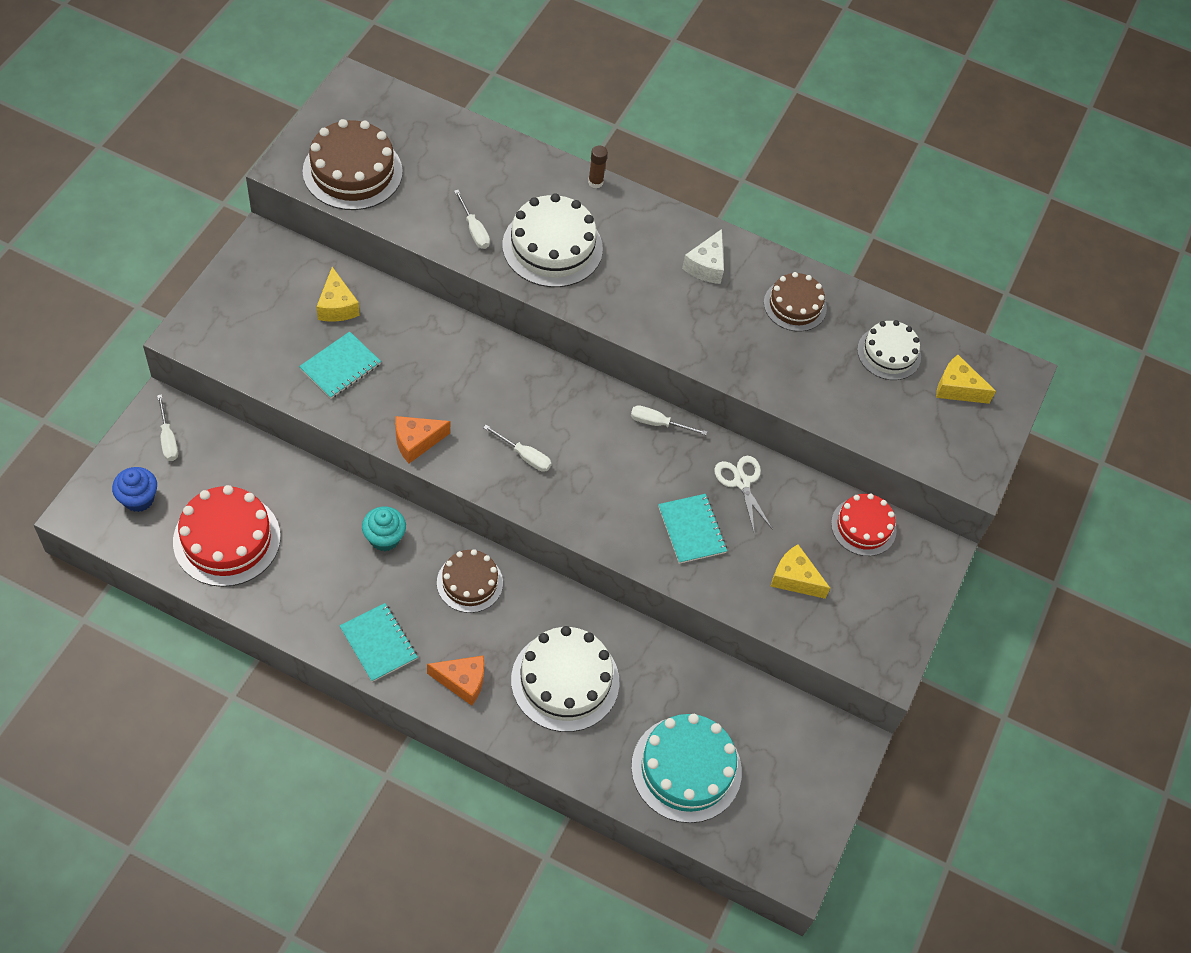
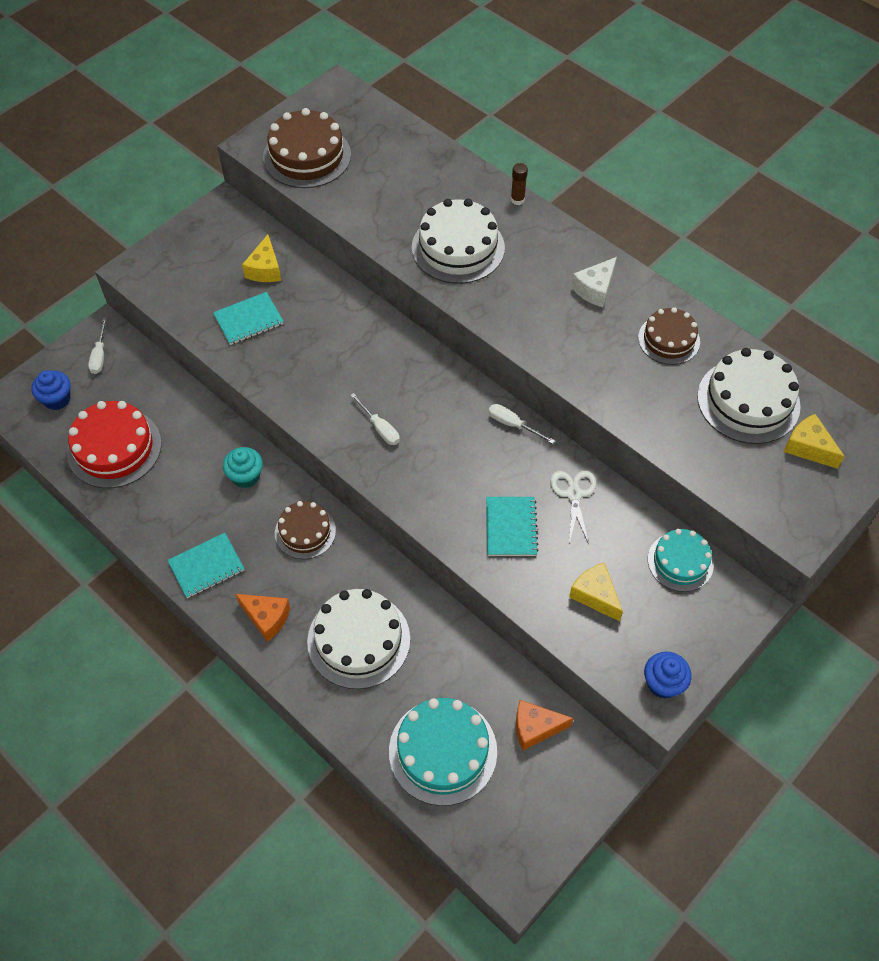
camera: 25 degrees right, 0 degrees up
turquoise notebook [339,603,418,682] -> turquoise notebook turned 75 degrees clockwise [167,533,245,598]
orange cheese [395,416,450,463] -> orange cheese moved to [516,700,574,750]
white screwdriver [454,190,490,249] -> none
red cake [831,493,897,556] -> turquoise cake [648,529,714,592]
white cake [857,320,921,380] -> white cake [697,348,801,444], size x1.59
none -> blue cupcake [644,651,692,699]

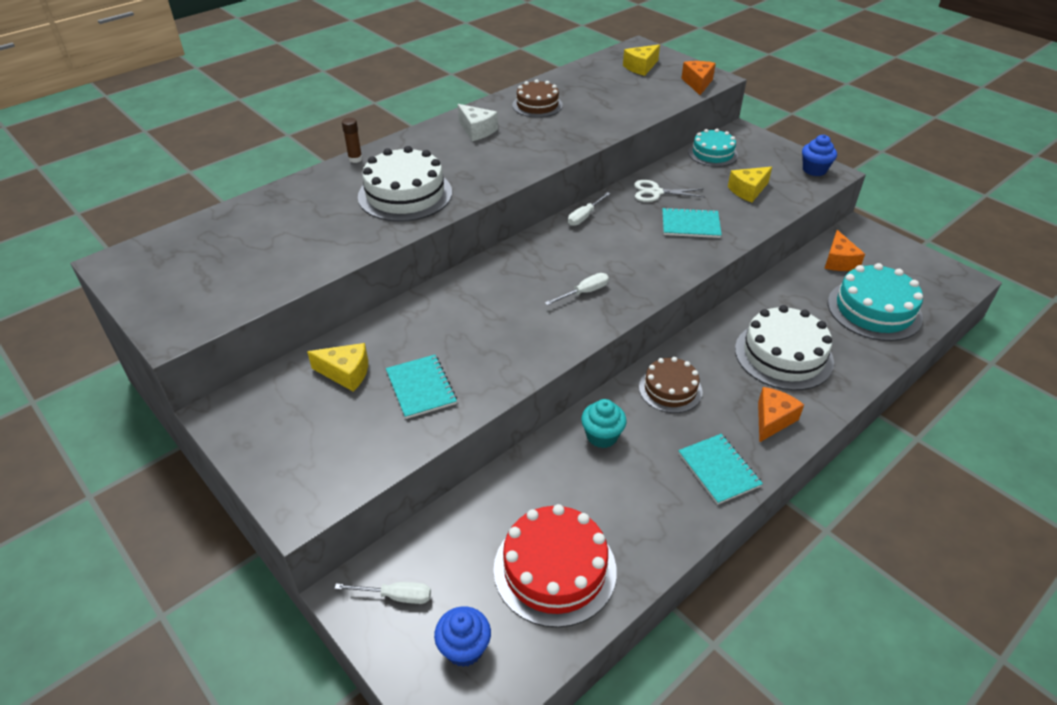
camera: 85 degrees left, 15 degrees down
brown cake [263,108,351,188] -> none
white cake [697,348,801,444] -> none
none -> orange cheese [681,61,716,95]

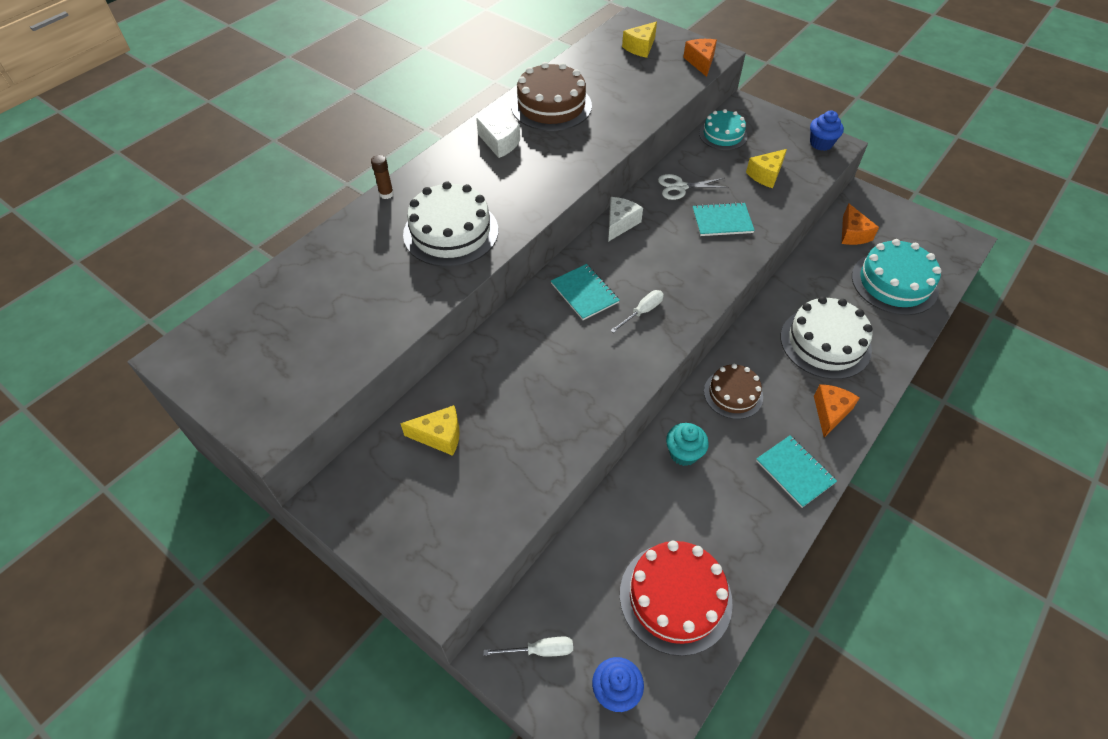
camera: 10 degrees left, 10 degrees up
turquoise notebook [386,355,457,419] -> turquoise notebook moved to [551,264,620,320]
brown cake [513,79,563,118] -> brown cake [511,62,592,131], size x1.59
white screwdriver [568,192,611,226] -> white cheese [608,197,643,242]

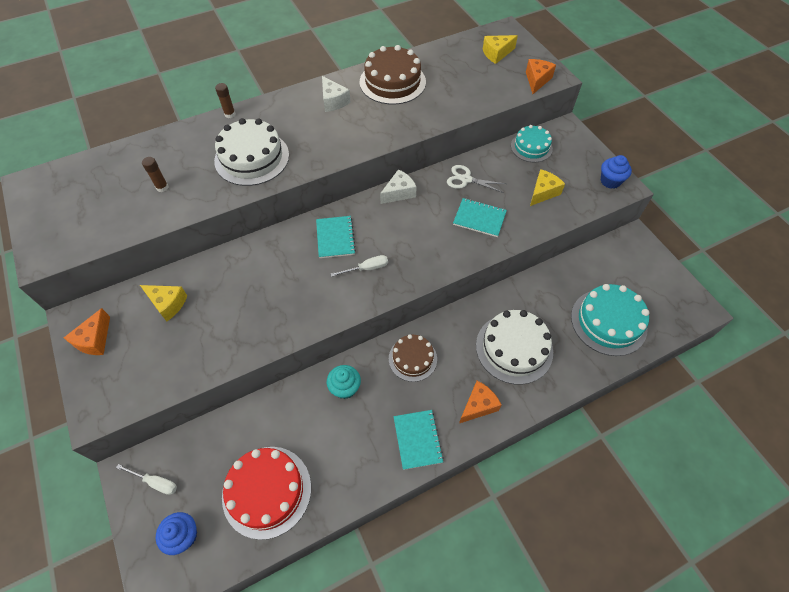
camera: 25 degrees right, 5 degrees up
yellow cheese [746,149,787,188] -> yellow cheese turned 150 degrees clockwise [530,169,565,206]
orange cheese [842,203,879,245] -> orange cheese moved to [64,308,110,355]
none -> brown glue stick [142,157,169,192]

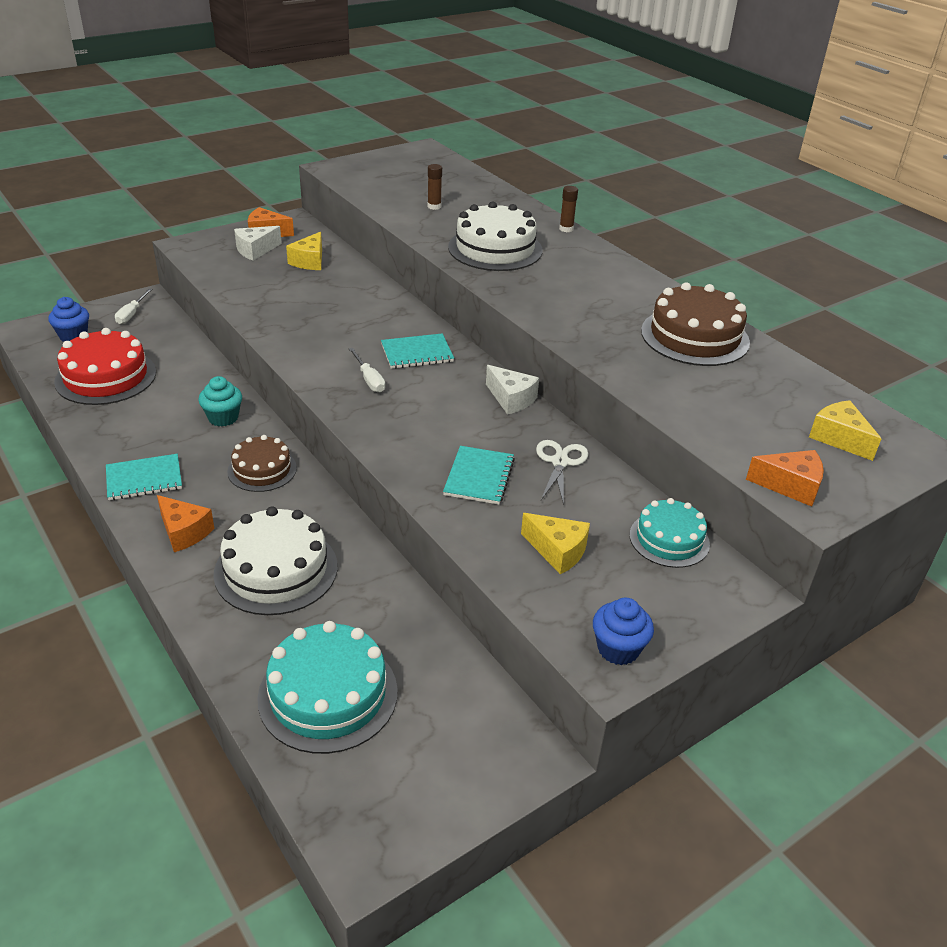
camera: 80 degrees right, 20 degrees down
white cheese [322,76,351,112] -> white cheese moved to [234,226,282,261]

